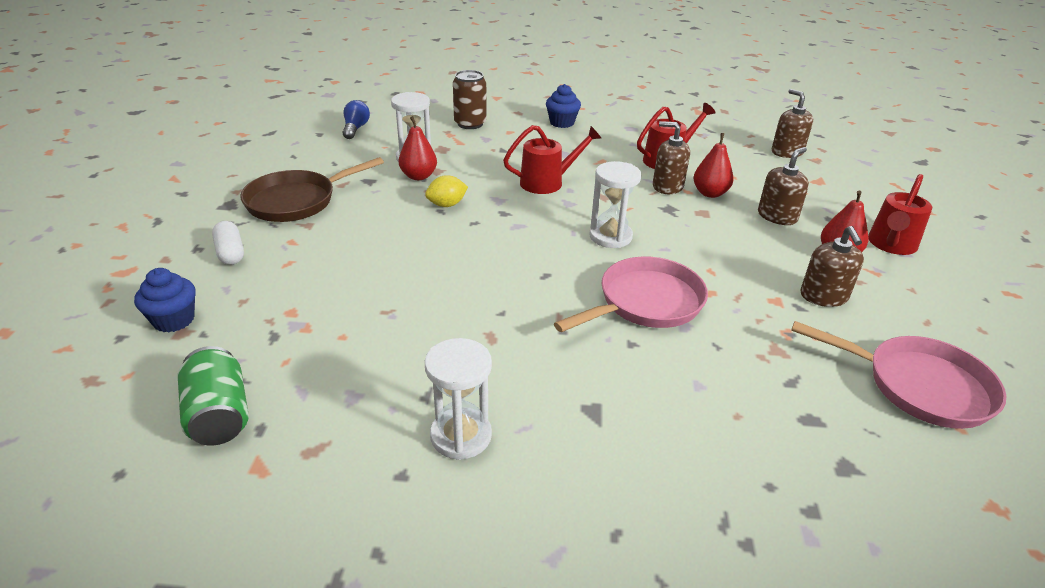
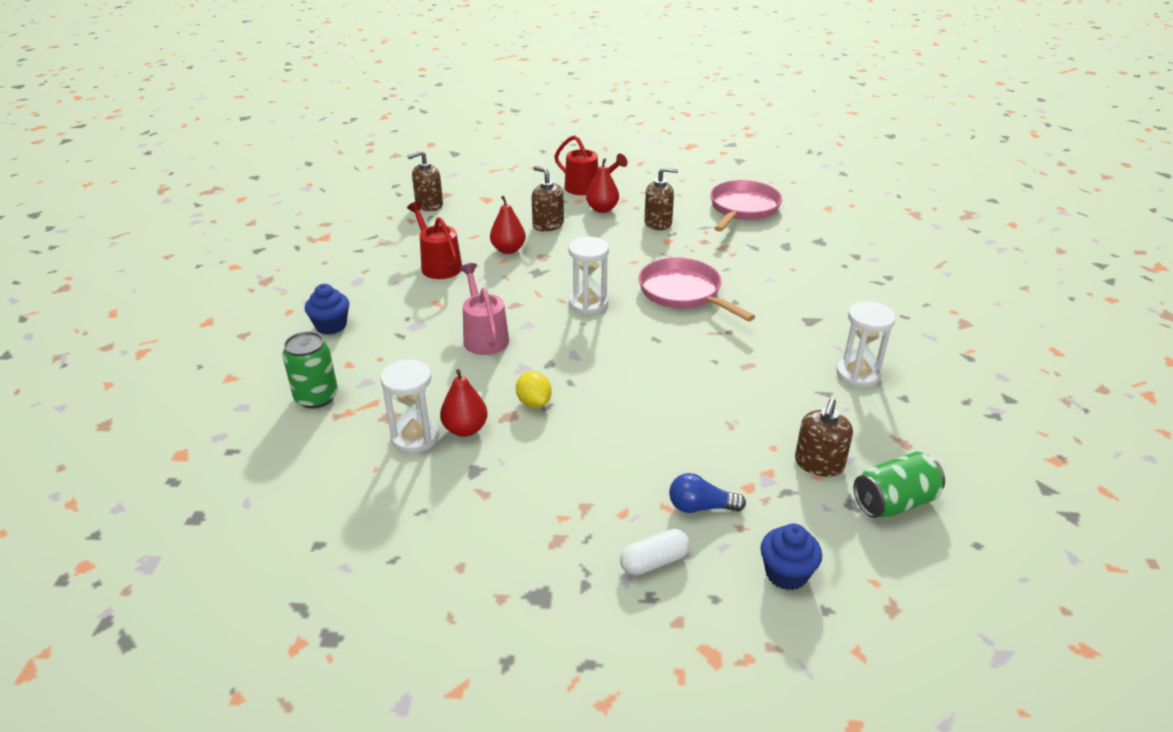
camera: 90 degrees left, 0 degrees up
brown pan [240,157,384,222] -> none
blue light bulb [343,100,370,139] -> blue light bulb moved to [669,473,746,513]
brown can [453,70,487,129] -> green can [282,331,338,408]
red watering can [503,125,601,194] -> pink watering can [460,263,509,355]
brown soap dispenser [653,121,690,194] -> brown soap dispenser moved to [795,398,853,477]

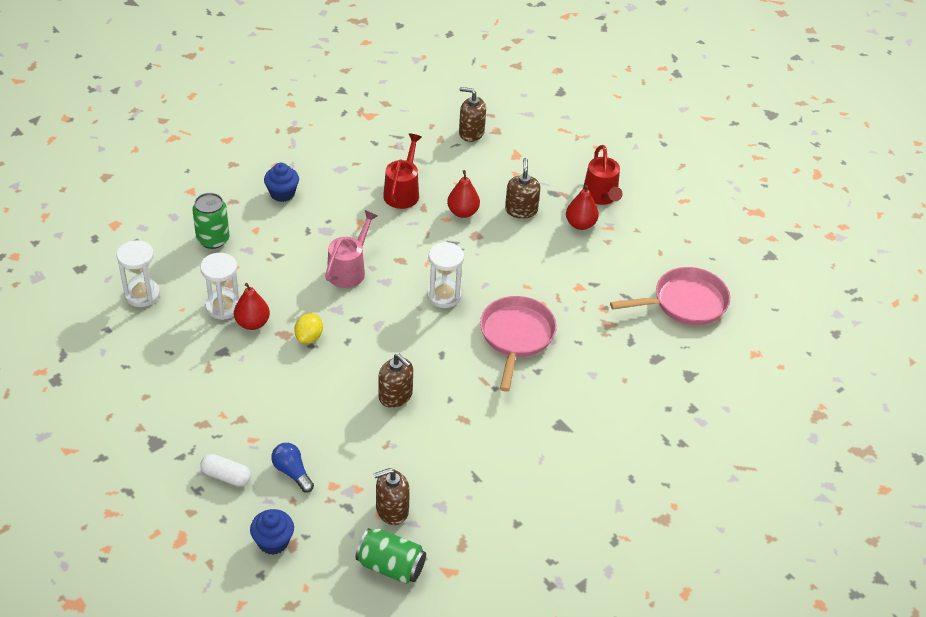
camera: 45 degrees right, 10 degrees up
brown soap dispenser [644,167,678,230] -> brown soap dispenser moved to [379,354,413,408]
white hourglass [836,301,896,388] -> white hourglass moved to [117,240,160,307]

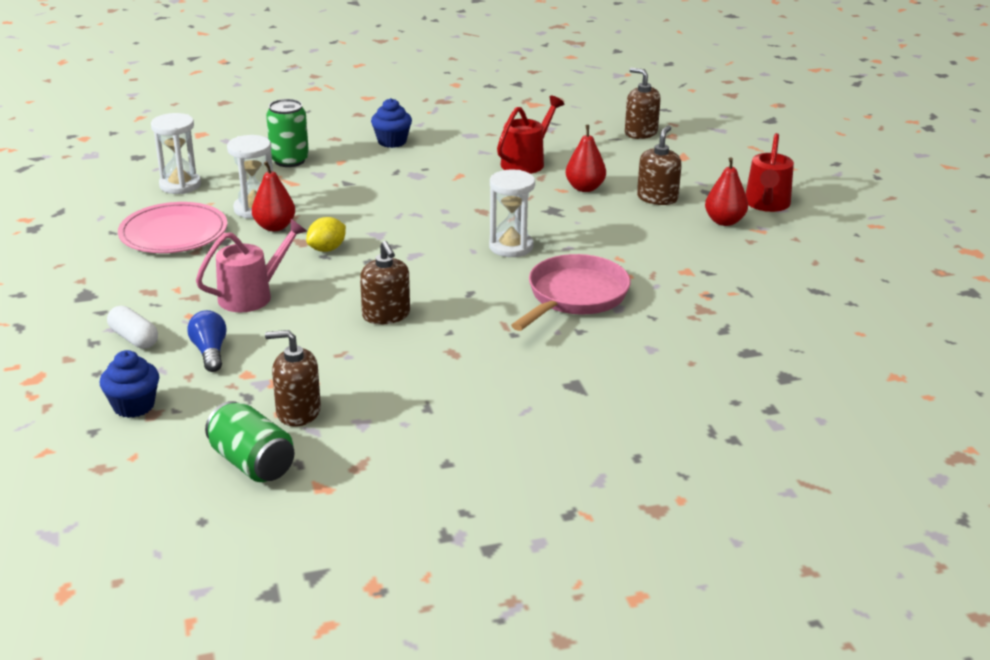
camera: 25 degrees right, 15 degrees down
pink watering can [325,210,378,288] -> pink watering can moved to [196,219,307,312]
pink pan [610,267,730,325] -> none
none -> pink plate [118,202,227,253]

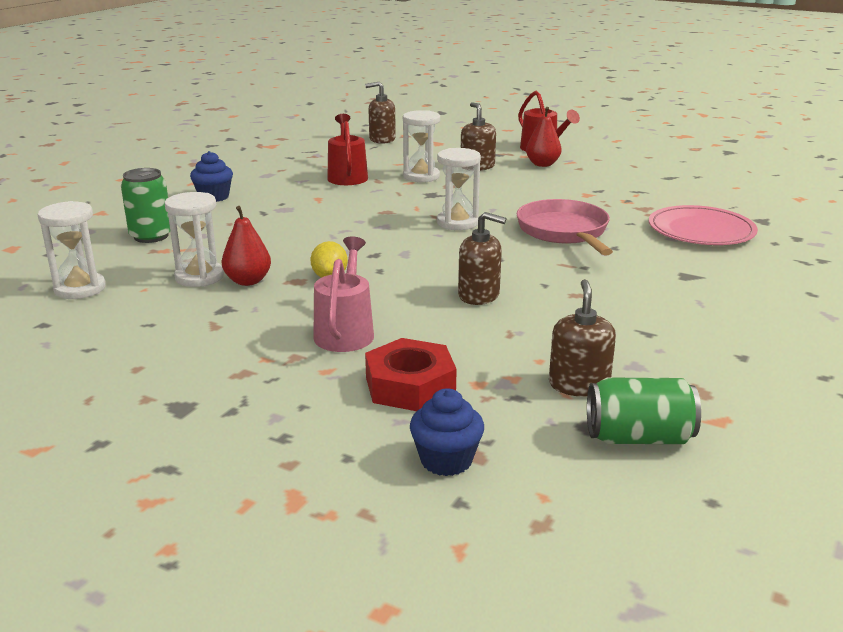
camera: 45 degrees left, 5 degrees down
white capsule [107,306,158,349] -> none
pink plate [118,202,227,253] -> pink plate moved to [649,205,758,245]
blue light bulb [187,310,227,372] -> red nut [365,338,457,411]
brown soap dispenser [265,330,321,427] -> brown soap dispenser turned 135 degrees clockwise [549,279,616,397]
red pear [566,125,606,192] -> white hourglass [403,110,440,182]

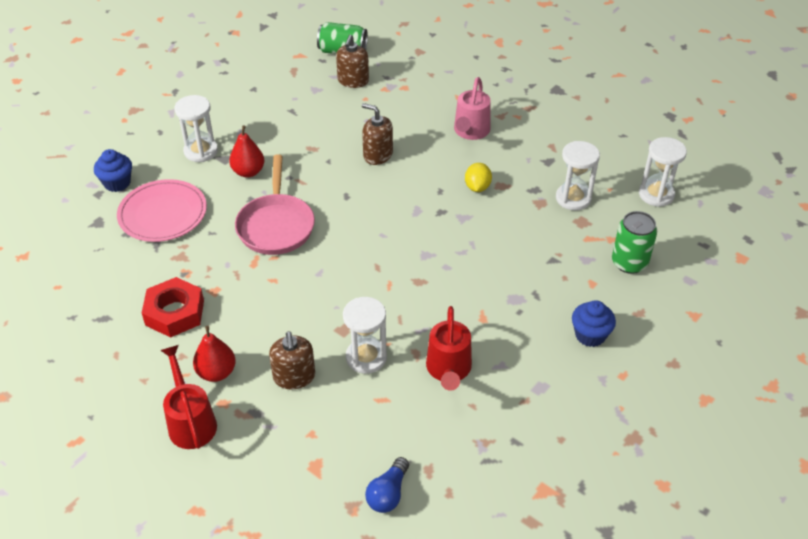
camera: 170 degrees left, 20 degrees up
red pear [222,206,271,286] -> red pear moved to [229,125,264,177]
brown soap dispenser [365,82,396,144] -> blue light bulb [365,457,409,513]
red nut [365,338,457,411] -> red nut moved to [142,277,204,338]
blue cupcake [410,388,484,476] -> blue cupcake moved to [94,149,132,192]
white hourglass [437,148,481,230] -> white hourglass moved to [174,95,218,162]

